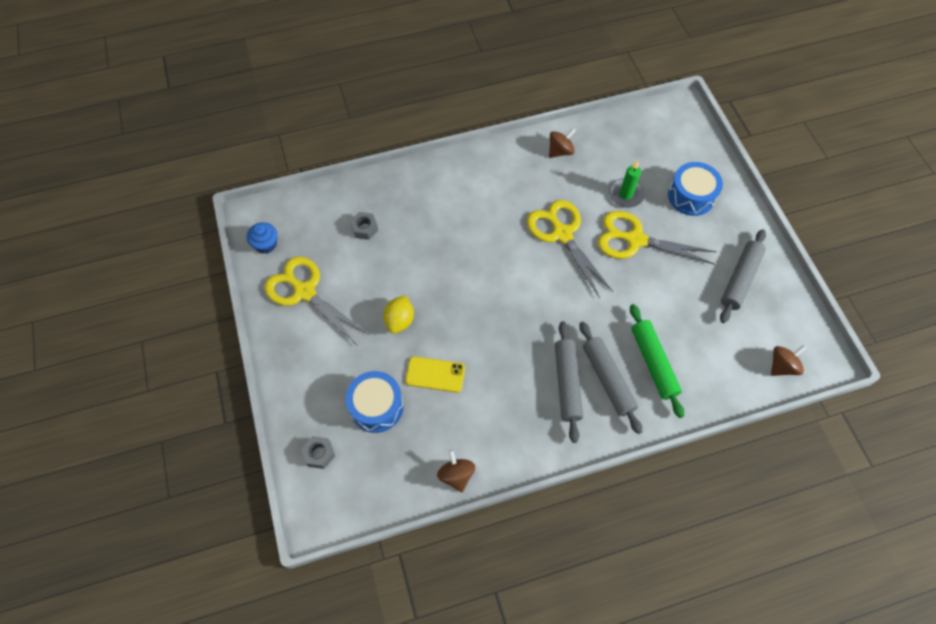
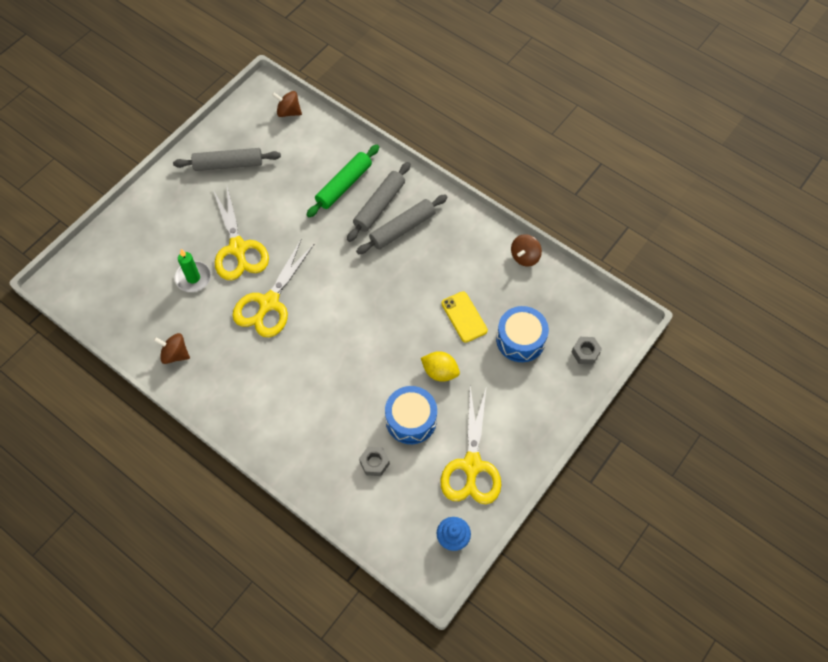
camera: 125 degrees left, 0 degrees up
yellow lemon [383,295,414,334] -> yellow lemon turned 45 degrees clockwise [421,351,460,382]
blue drum [668,162,723,216] -> blue drum moved to [385,386,437,444]

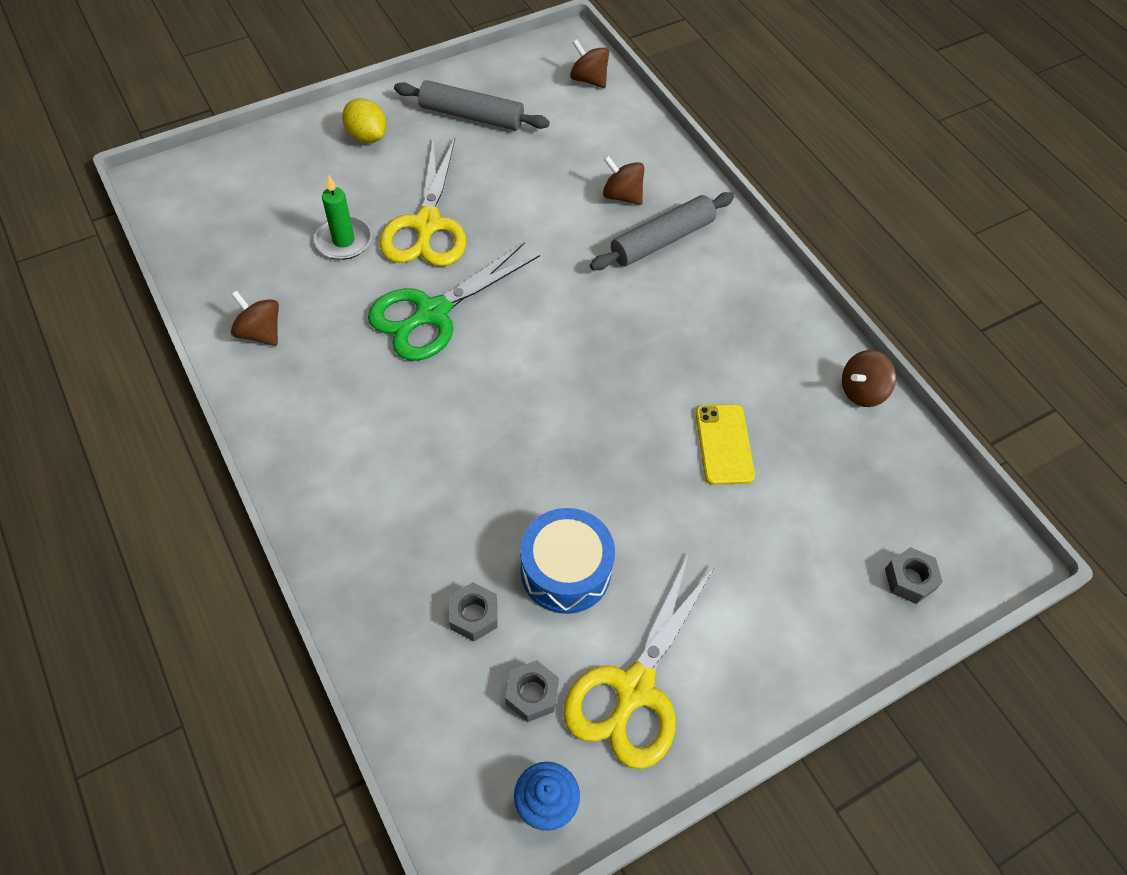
camera: 20 degrees right, 5 degrees down
yellow scissors [232,238,315,337] -> green scissors [368,242,540,361]
green rolling pin [306,145,379,217] -> brown spinning top [603,156,644,205]
grey rolling pin [356,195,448,254] -> none
yellow lemon [421,351,460,382] -> yellow lemon moved to [342,98,386,143]
blue drum [496,306,549,362] -> none
none -> grey nut [505,660,559,722]

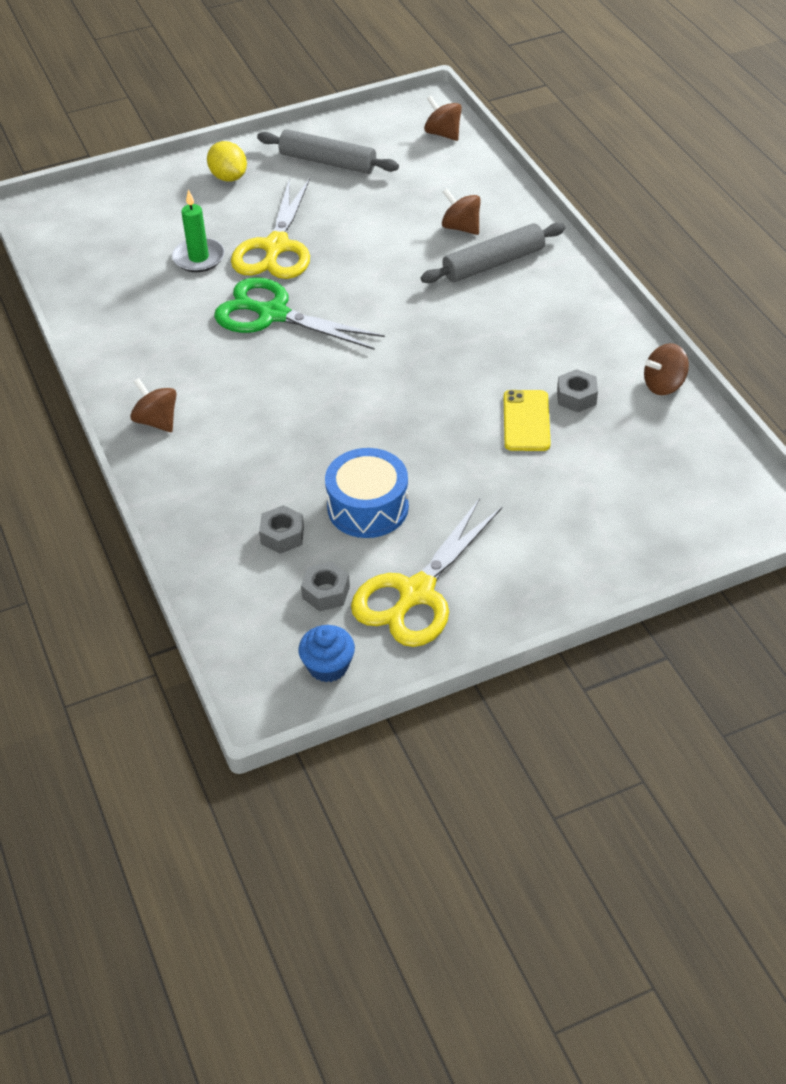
camera: 10 degrees right, 10 degrees down
brown spinning top [231,291,279,346] -> brown spinning top moved to [130,378,177,432]
green scissors [368,242,540,361] -> green scissors turned 60 degrees clockwise [214,278,385,350]
grey nut [885,547,943,604] -> grey nut moved to [557,369,598,412]

